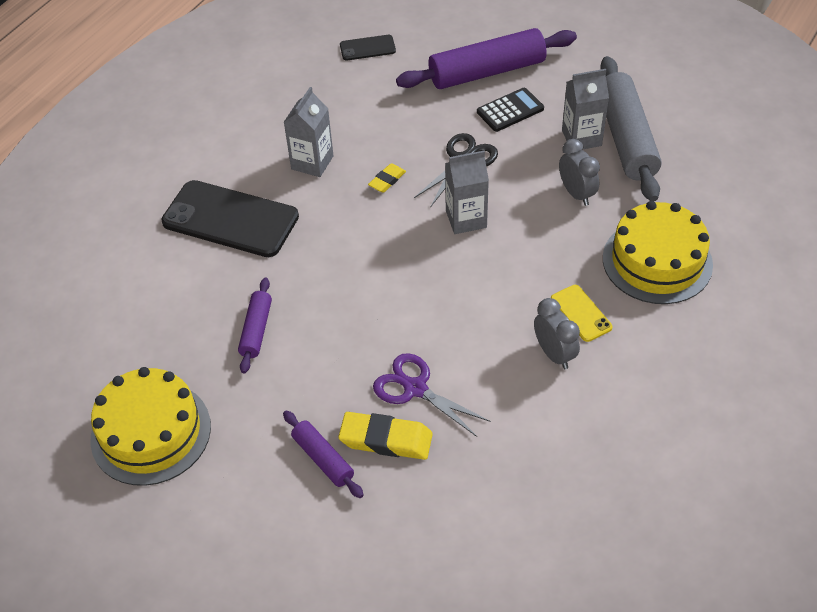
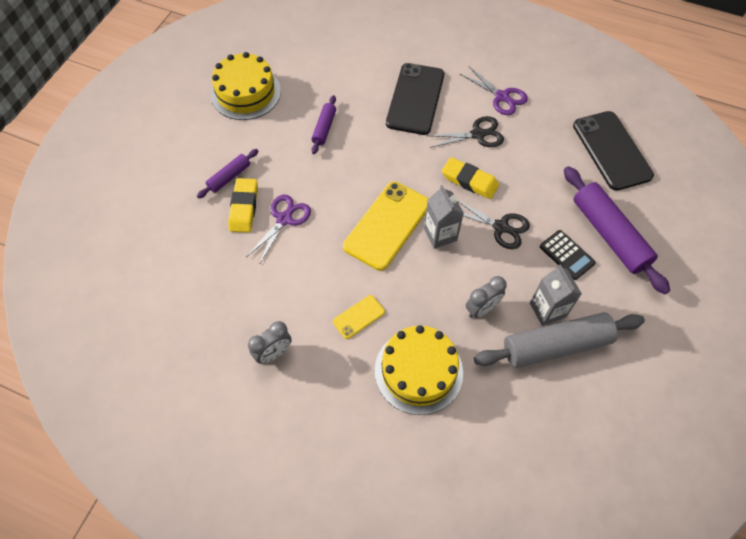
camera: 80 degrees right, 10 degrees up
purple rolling pin [238,278,272,373] -> purple rolling pin turned 75 degrees counterclockwise [312,95,336,154]
grey carton [284,87,334,177] -> black scissors [427,116,504,148]
black phone [340,35,396,60] -> black phone [573,111,654,191], size x2.09
yellow eraser [368,163,406,193] -> yellow eraser [442,157,499,199], size x1.77
grey clock [534,298,580,369] -> grey clock moved to [248,321,292,364]
none -> yellow phone [343,181,429,271]
none -> purple scissors [460,67,528,115]

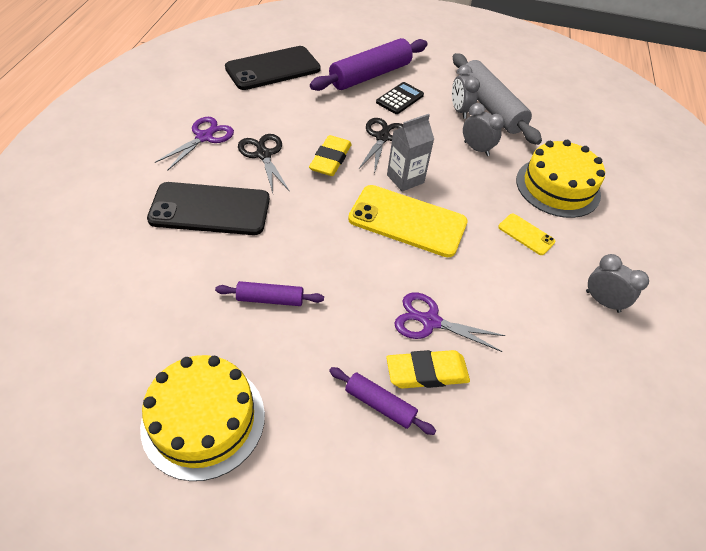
camera: 105 degrees left, 10 degrees down
grey carton [530,264,582,326] -> grey clock [452,65,480,119]

